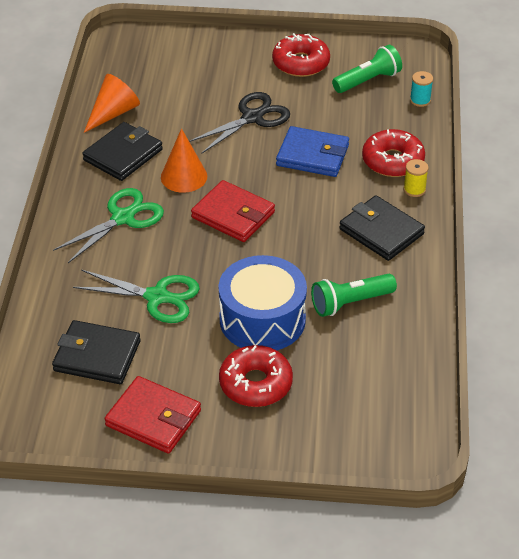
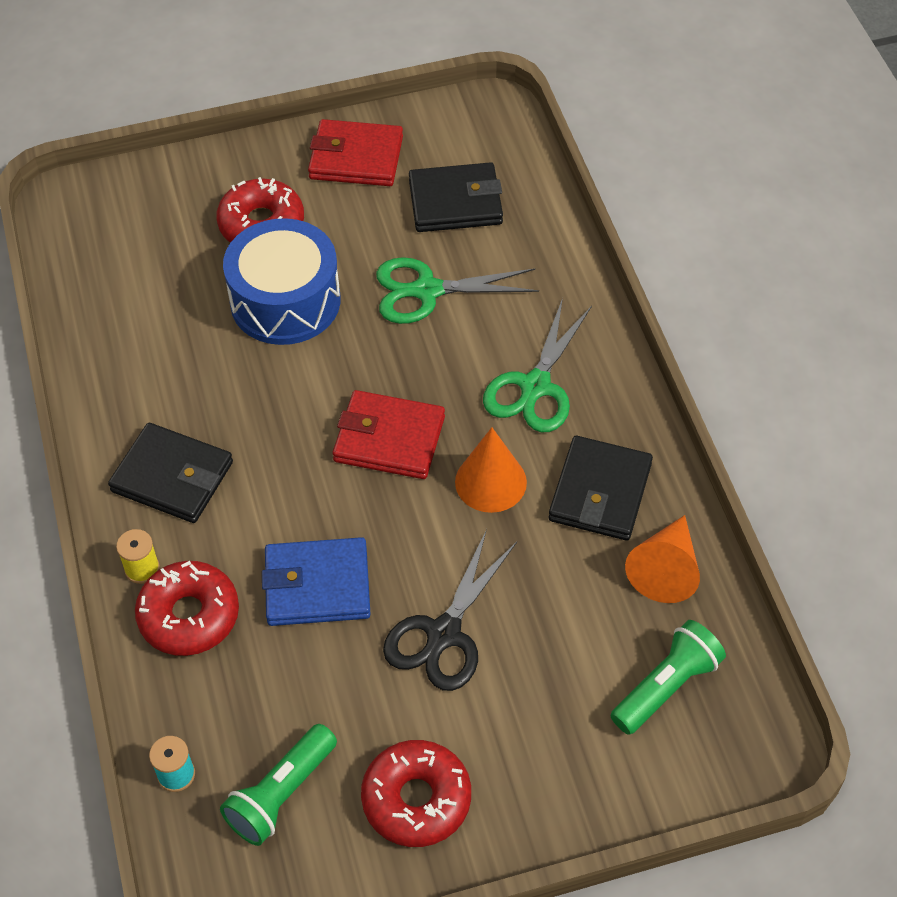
camera: 160 degrees right, 10 degrees up
green flashlight [311,274,397,317] -> green flashlight moved to [610,620,726,735]

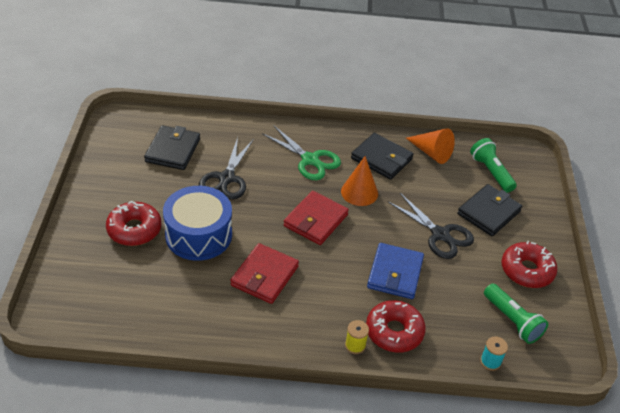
camera: 75 degrees left, 10 degrees down
black wallet [108,423,233,523] -> black wallet moved to [457,184,522,236]
red wallet [308,119,403,186] -> red wallet moved to [230,243,299,304]
green scissors [376,257,539,324] -> black scissors [199,137,254,200]

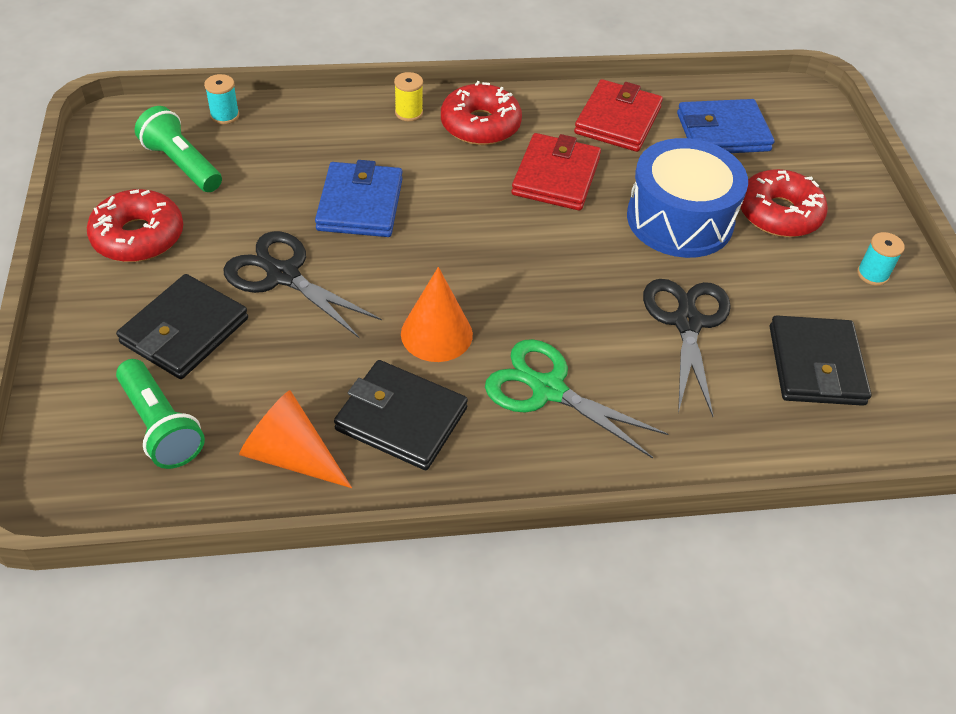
camera: 170 degrees right, 5 degrees up
red wallet [283,191,349,245] -> red wallet moved to [574,79,663,152]
red donut [366,300,426,353] -> red donut moved to [441,81,522,145]
none -> blue wallet [677,99,775,153]
none -> turquoise spool [857,232,905,286]

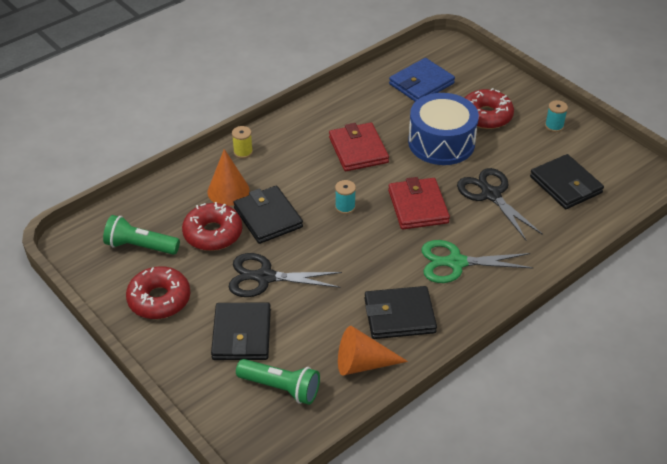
camera: 30 degrees left, 5 degrees down
turquoise spool [204,74,239,124] -> turquoise spool moved to [335,180,356,214]
blue wallet [315,160,403,237] -> black wallet [233,186,303,244]
orange cone [401,267,473,362] -> orange cone moved to [207,149,250,206]
red donut [441,81,522,145] -> red donut moved to [182,202,242,251]
red wallet [574,79,663,152] -> red wallet moved to [388,177,450,229]

